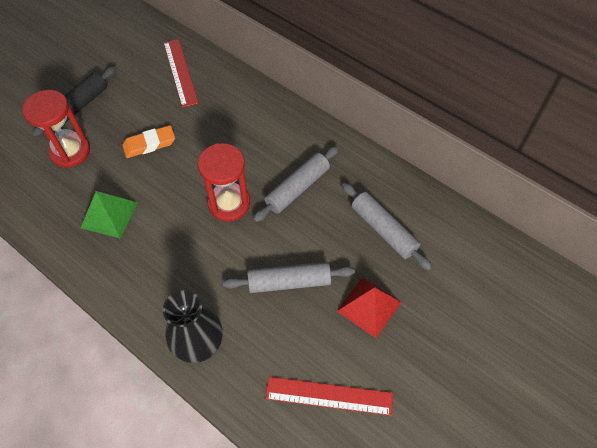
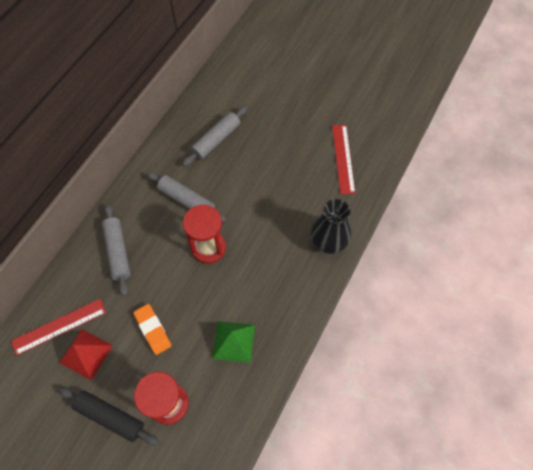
camera: 100 degrees left, 5 degrees up
grey rolling pin [223,262,355,293] -> grey rolling pin moved to [102,205,131,296]
red pyramid [337,277,401,338] -> red pyramid moved to [59,329,113,380]

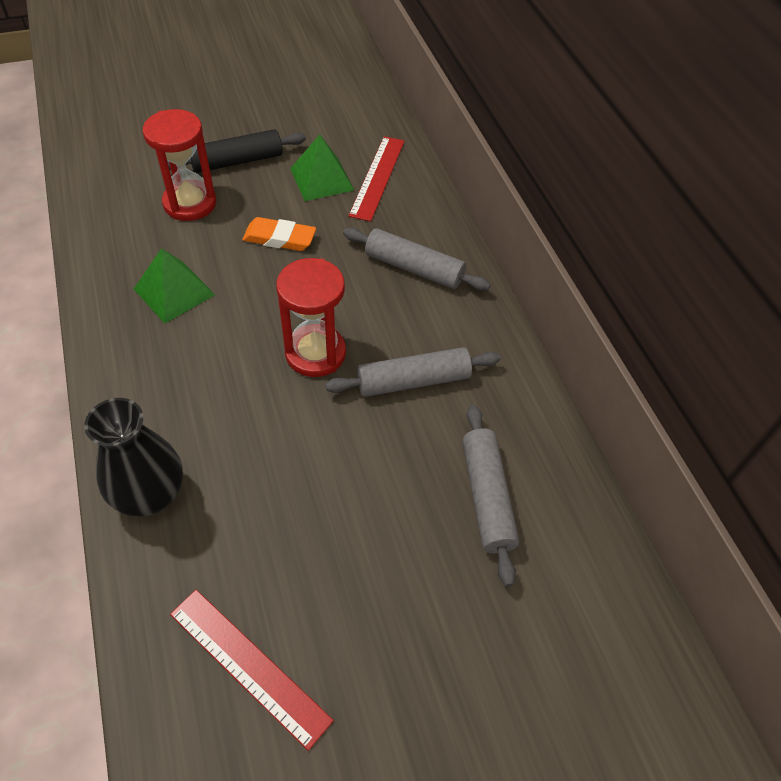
camera: 130 degrees right, 10 degrees down
red pyramid [59,329,113,380] -> green pyramid [290,135,354,201]

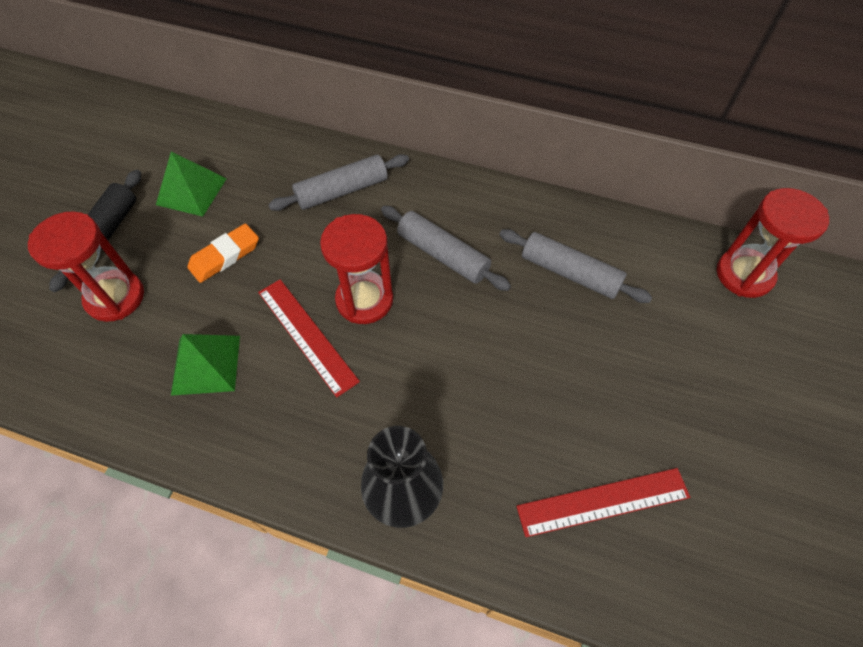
camera: 50 degrees left, 5 degrees up
grey rolling pin [325,347,501,397] -> grey rolling pin turned 75 degrees counterclockwise [381,206,511,291]
red ruler [348,136,405,222] -> red ruler moved to [258,279,360,397]
none -> red hourglass [717,188,829,298]

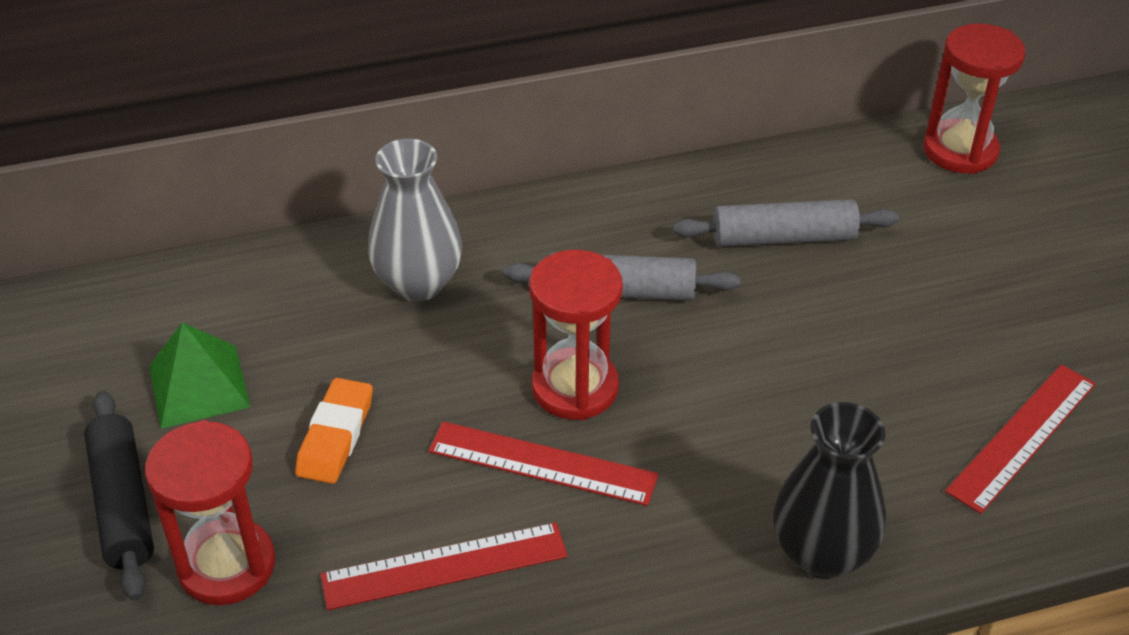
camera: 35 degrees left, 15 degrees down
green pyramid [171,334,240,396] -> red ruler [320,522,568,610]
grey rolling pin [268,154,409,211] -> grey vase [368,139,462,302]

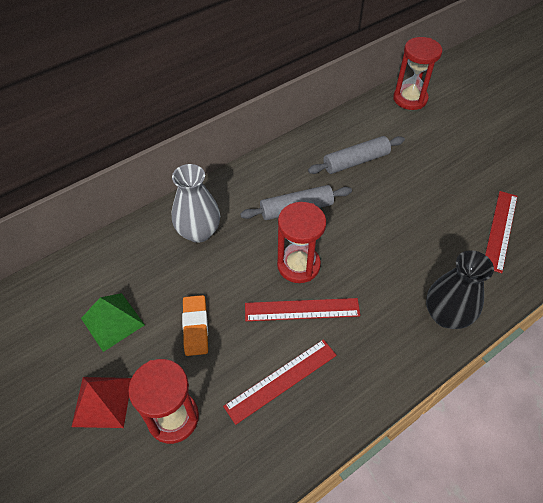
camera: 20 degrees left, 10 degrees up
black rolling pin [84,391,154,601] -> red pyramid [71,377,131,428]

